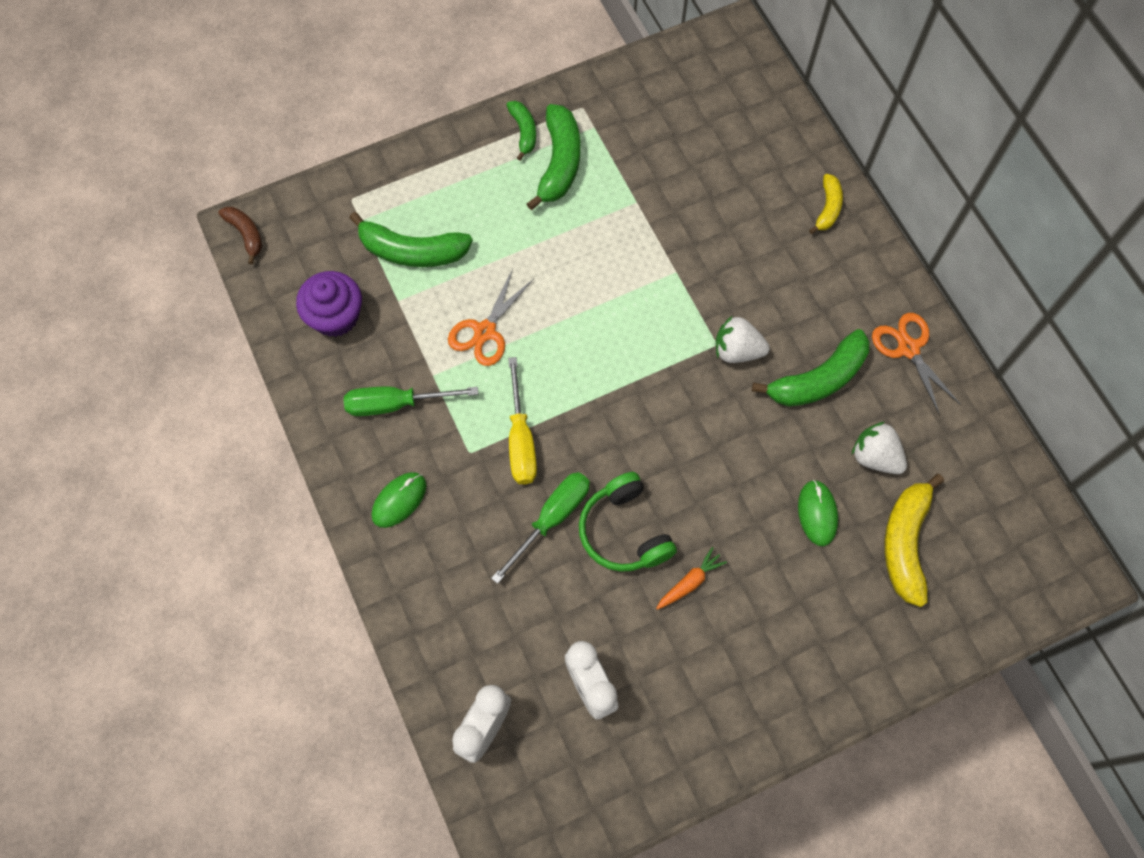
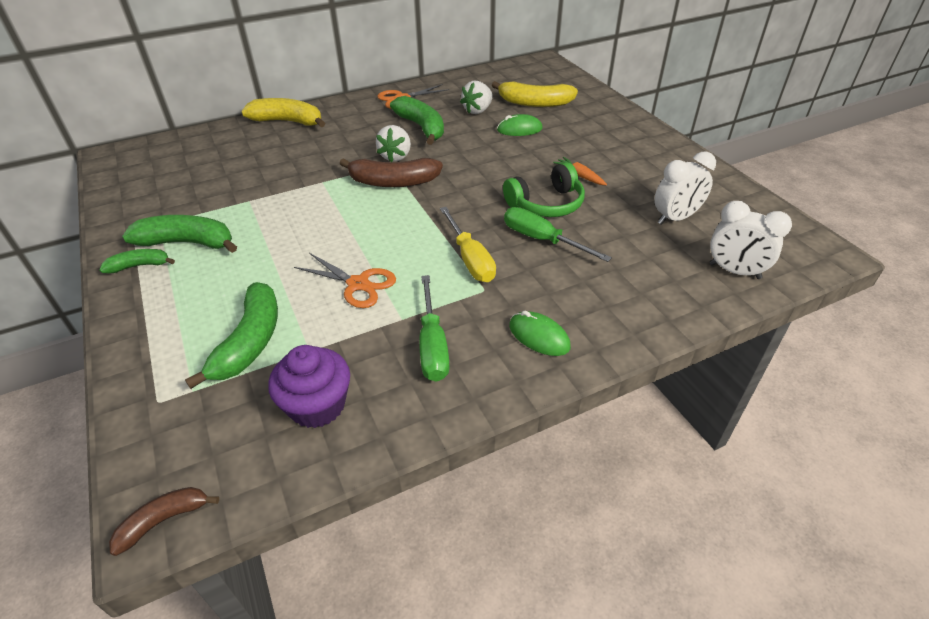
camera: 90 degrees left, 25 degrees down
yellow screwdriver [508,357,537,484] -> yellow screwdriver turned 75 degrees clockwise [440,207,496,282]
yellow banana [809,174,843,234] -> yellow banana [241,98,325,127], size x1.75
none -> brown banana [340,158,443,187]

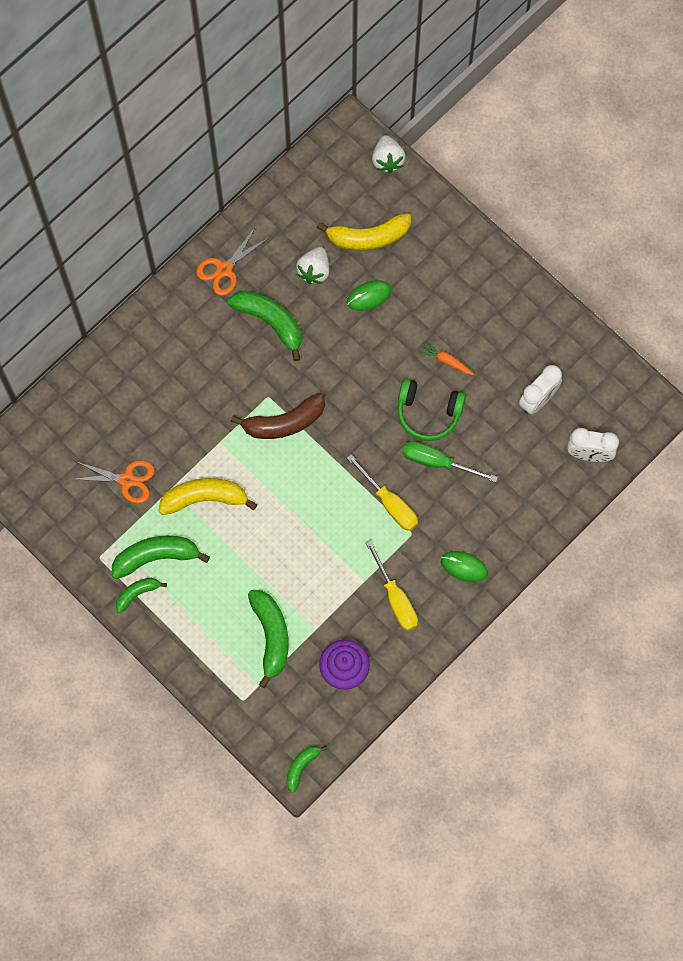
camera: 20 degrees left, 30 degrees up
brown banana [109,487,219,556] -> green banana [286,746,328,793]
yellow banana [241,98,325,127] -> yellow banana moved to [159,478,257,515]
orange scissors [294,253,396,308] -> orange scissors moved to [72,460,155,503]
white strawberry [376,125,411,162] -> white strawberry moved to [372,135,406,173]
green screwdriver [419,275,450,382] -> yellow screwdriver [365,540,418,631]
green headphones [503,162,585,217] -> green headphones turned 60 degrees clockwise [397,379,466,441]

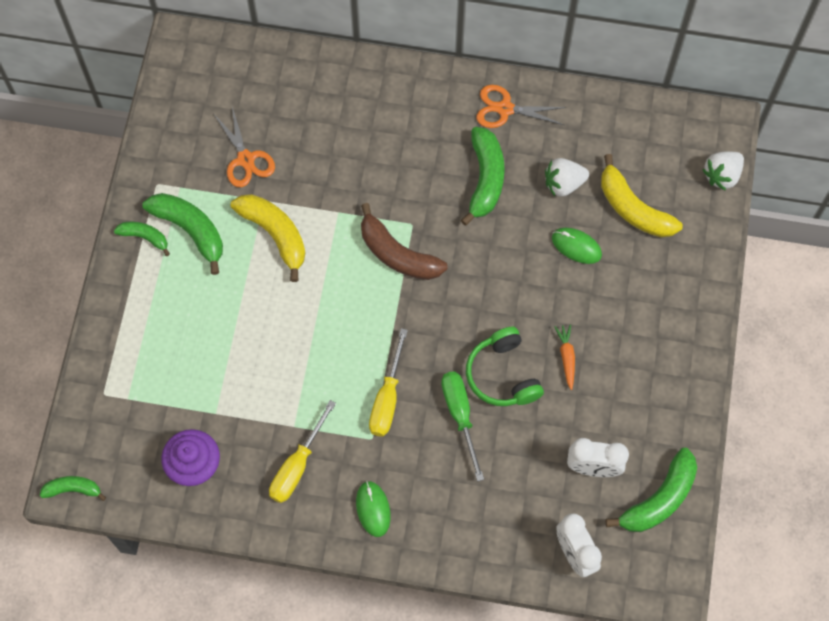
camera: 55 degrees right, 5 degrees down
green banana [248,590,289,688] -> green banana moved to [606,448,697,532]

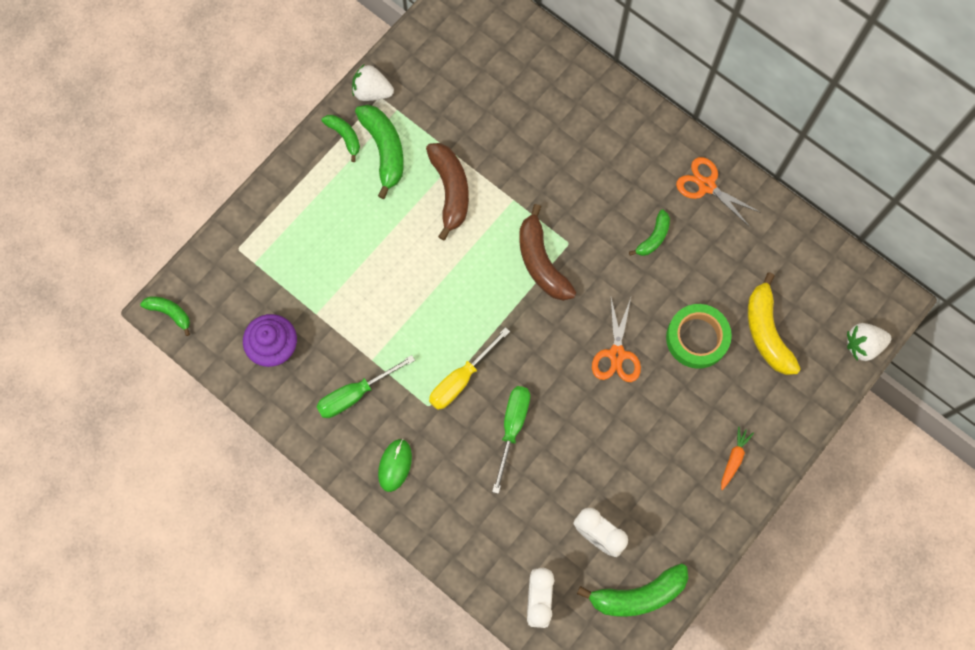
camera: 30 degrees right, 5 degrees up
orange scissors [213,107,275,187] -> orange scissors moved to [592,298,641,382]
yellow banana [231,194,305,282] -> brown banana [426,143,469,240]
yellow screwdriver [269,400,336,503] -> green screwdriver [316,355,415,418]
green banana [461,127,505,226] -> green banana [629,210,670,256], size x0.57
green headphones [466,327,544,406] -> none
white strawberry [545,158,589,196] -> white strawberry moved to [352,64,394,101]
green mouse [552,228,602,264] -> green tape [666,304,732,369]
orange carrot [554,324,575,390] -> orange carrot moved to [721,427,754,490]

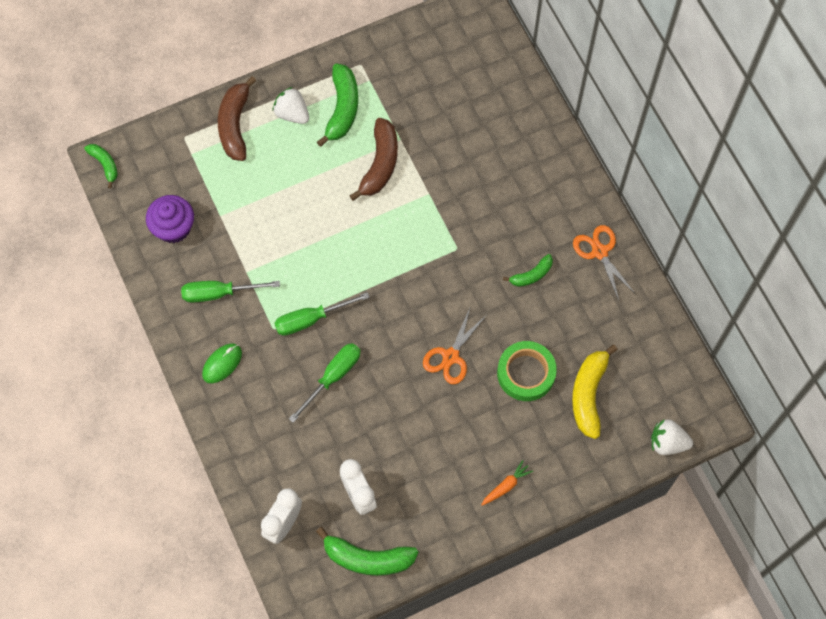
camera: 25 degrees right, 5 degrees down
green banana [322,115,360,162] -> none
white strawberry [352,64,394,101] -> white strawberry moved to [273,87,309,124]
yellow screwdriver [429,327,510,410] -> green screwdriver [274,292,370,336]
brown banana [519,204,576,301] -> brown banana moved to [218,76,256,161]

